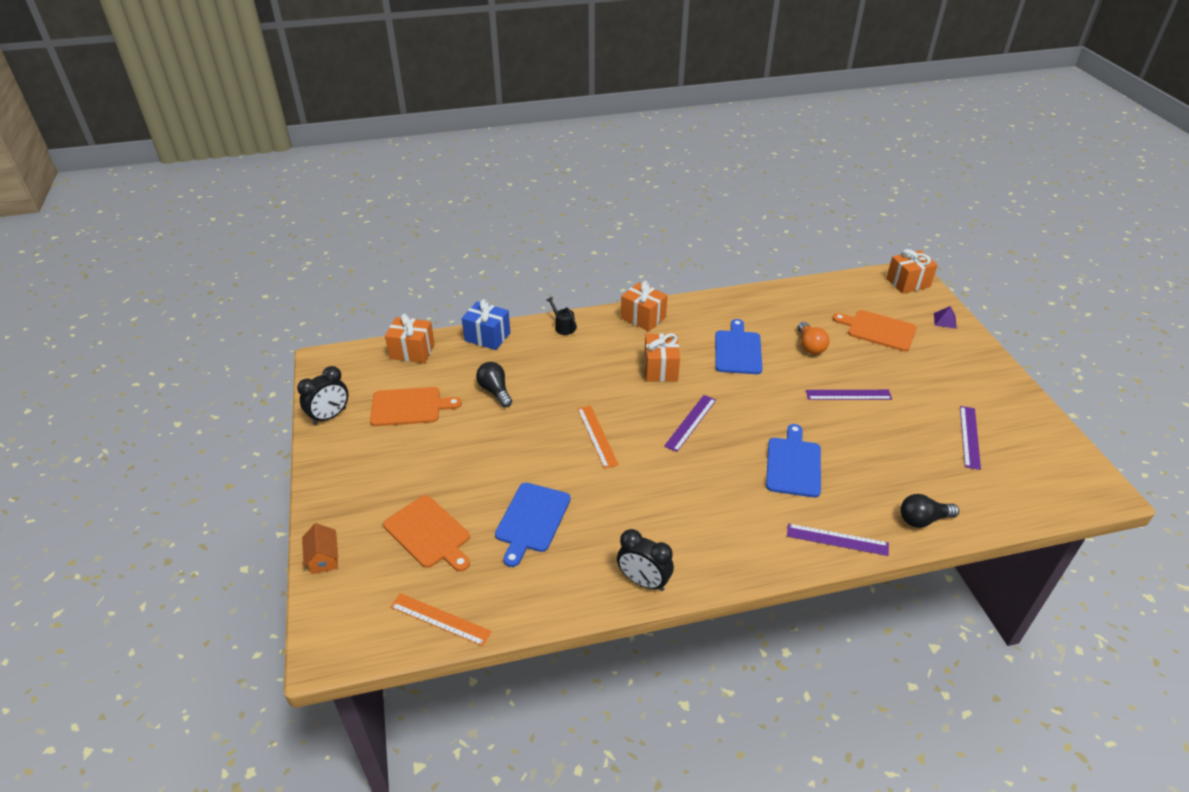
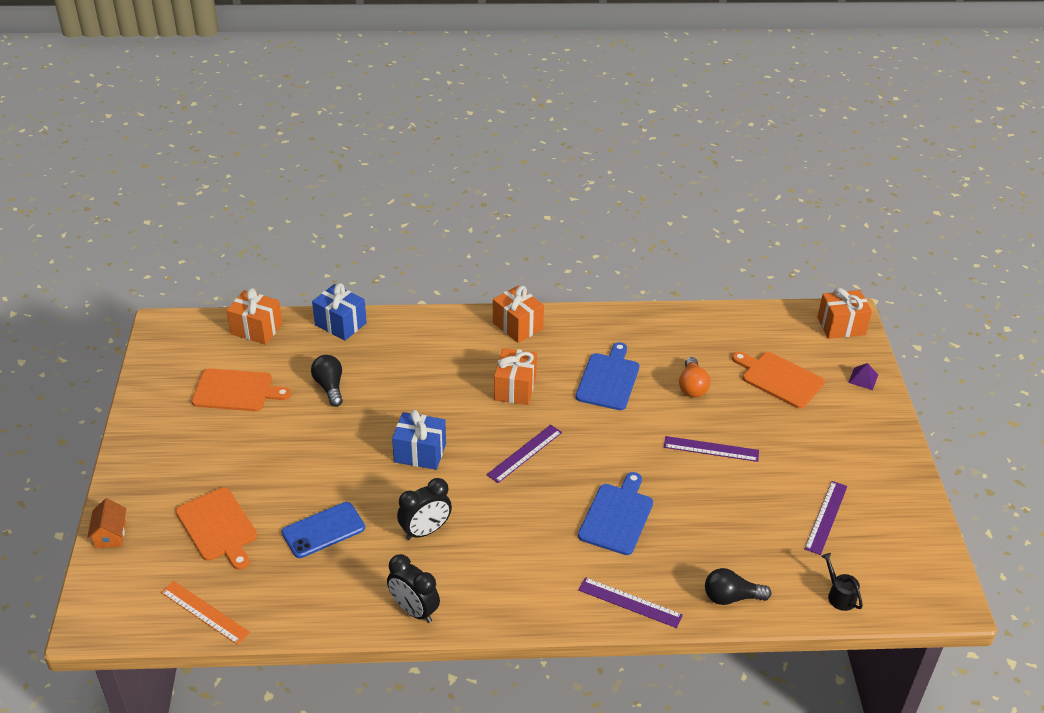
camera: 10 degrees right, 0 degrees up
black clock [297,366,349,425] -> black clock moved to [397,478,452,540]
blue cutting board [495,483,571,567] -> blue phone [282,502,365,558]
black watering can [546,297,577,335] -> black watering can moved to [821,553,863,611]
orange ruler [577,405,619,469] -> blue gift [392,410,446,470]

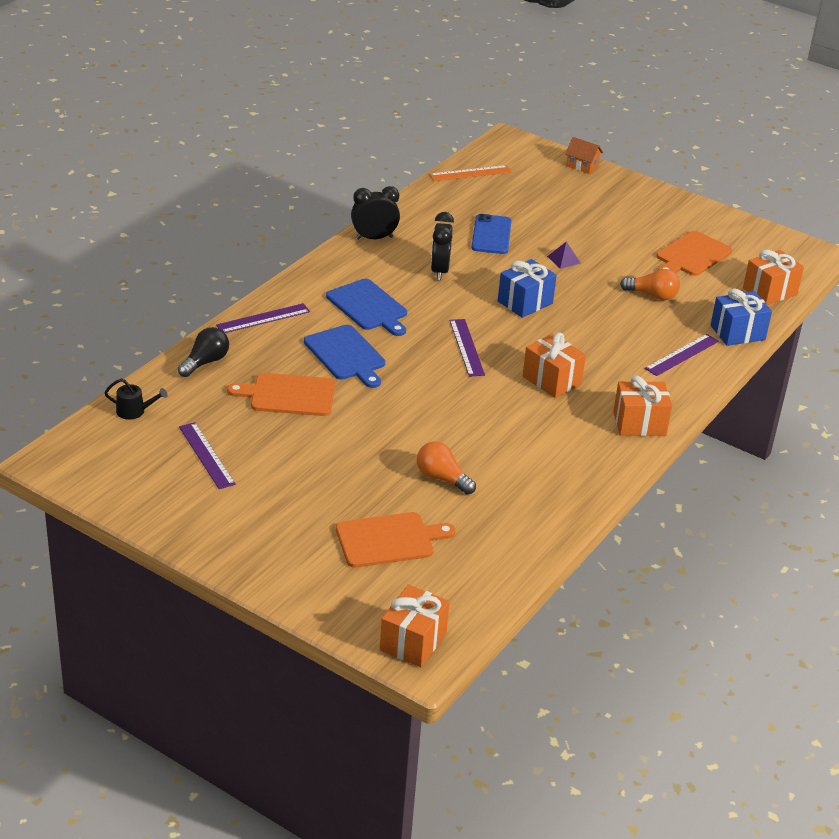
camera: 125 degrees right, 5 degrees down
orange cutting board [176,487,257,570] -> orange cutting board moved to [227,373,335,416]
black light bulb [311,355,343,407] -> orange light bulb [620,269,680,300]
blue cutting board [576,342,639,410] -> blue cutting board moved to [326,279,407,336]
purple ruler [664,436,759,462] -> purple ruler moved to [645,334,719,376]
purple pyramid [848,363,878,390] -> purple pyramid moved to [547,241,581,269]

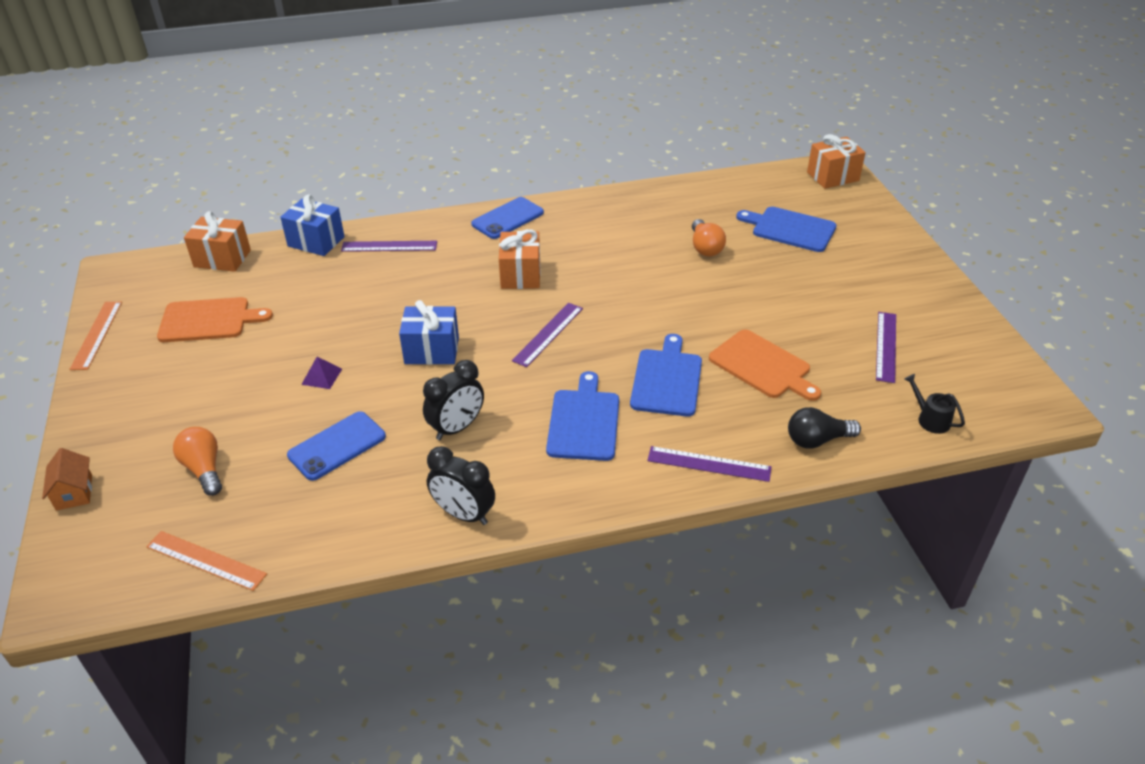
camera: 135 degrees left, 5 degrees up
orange cutting board [336,512,456,568] -> blue cutting board [736,207,836,252]
orange gift [613,375,672,436] -> blue phone [471,197,544,239]
orange light bulb [620,269,680,300] -> orange light bulb moved to [173,427,222,496]
none -> orange ruler [69,302,122,370]

